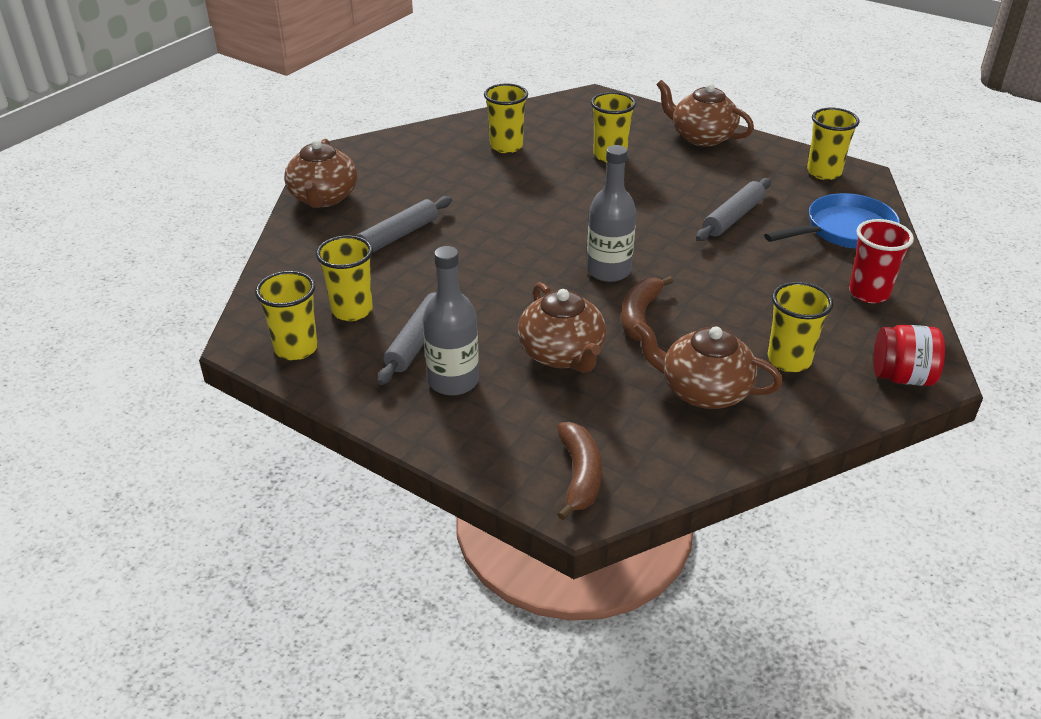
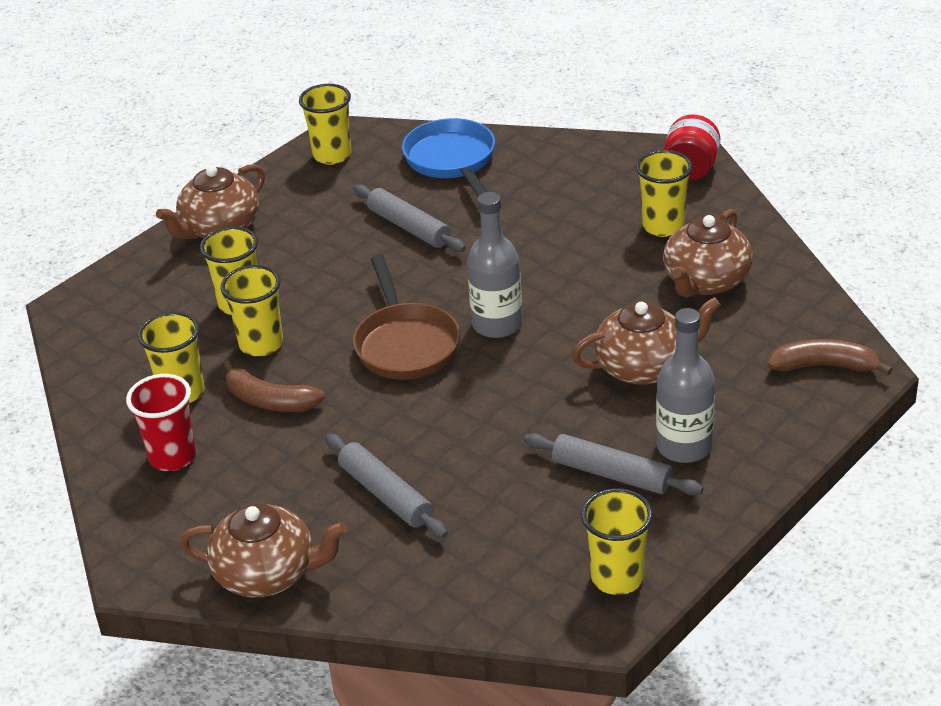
camera: 80 degrees left, 0 degrees up
yellow cup [316,235,373,321] -> yellow cup moved to [221,265,283,356]
brown banana [621,276,673,341] -> brown banana moved to [224,360,325,412]
red cup [849,219,914,303] -> red cup moved to [126,374,196,471]
none -> brown pan [353,255,460,380]

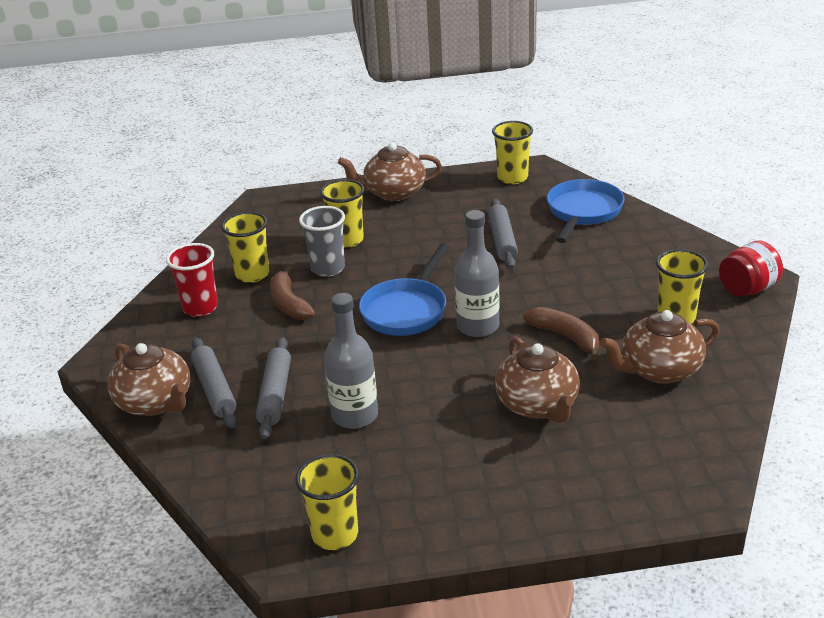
camera: 40 degrees right, 5 degrees down
yellow cup [221,265,283,356] -> grey cup [299,206,345,277]
brown pan [353,255,460,380] -> blue pan [359,243,450,336]
grey rolling pin [524,433,703,496] -> grey rolling pin moved to [191,337,237,428]
brown teapot [572,297,721,385] -> brown teapot turned 45 degrees clockwise [495,336,580,423]
grey bottle [656,308,715,463] -> grey bottle moved to [324,293,378,429]
brown banana [768,339,893,375] -> brown banana moved to [523,307,599,360]

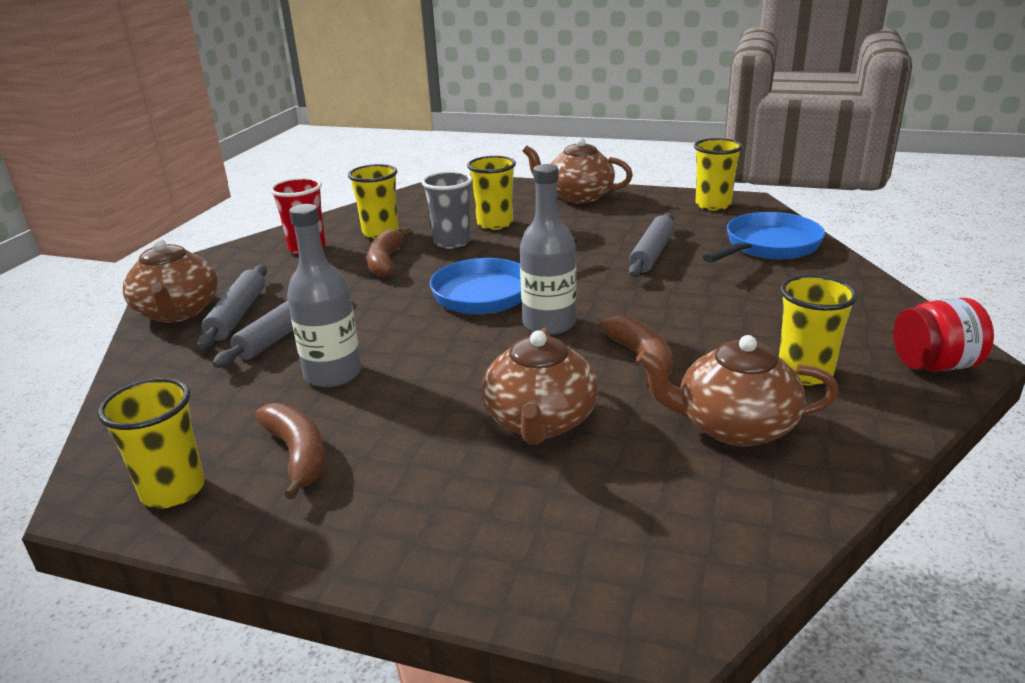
camera: 25 degrees right, 5 degrees down
none -> brown banana [255,403,325,499]

